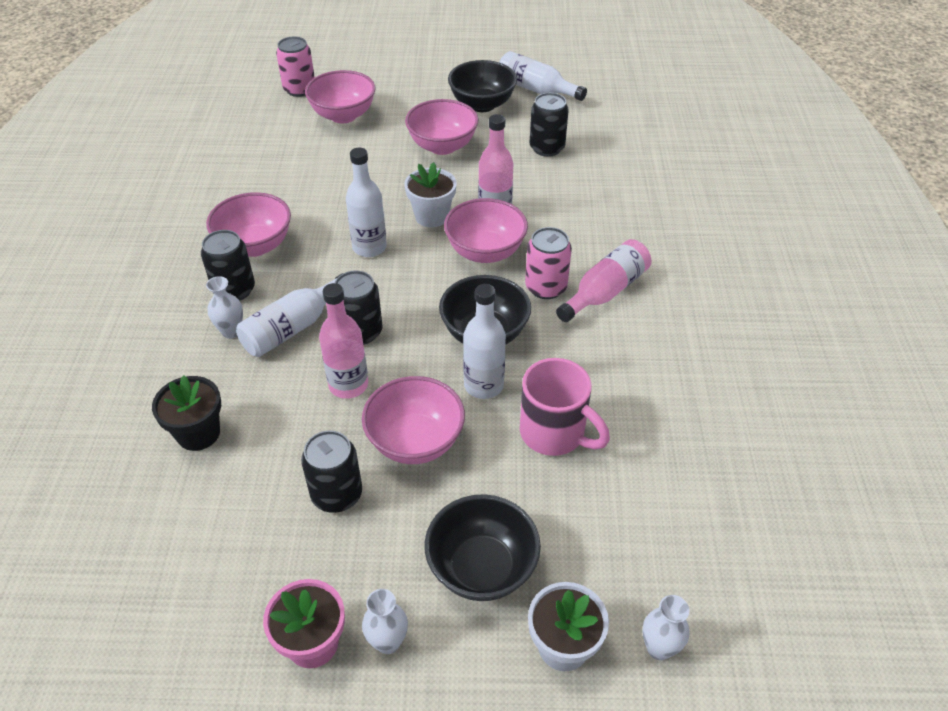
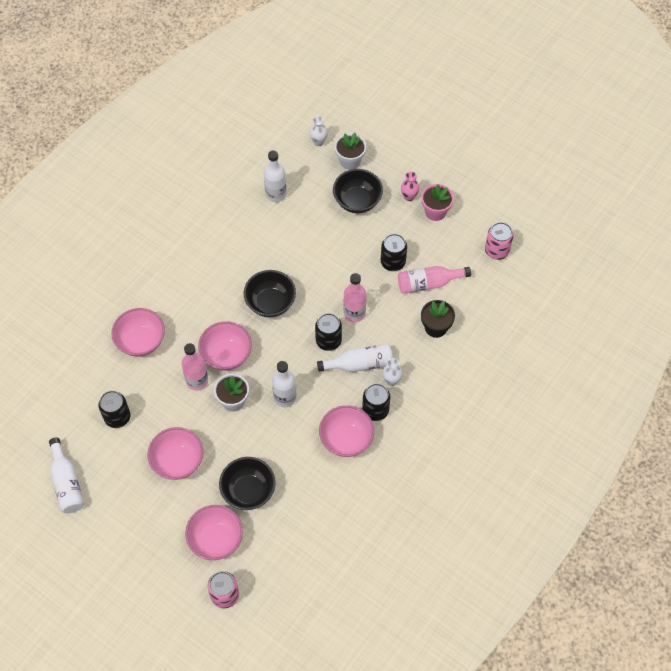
camera: 145 degrees left, 15 degrees up
pink bowl [362,376,465,464] -> pink bowl moved to [111,308,165,357]
white vase [362,589,408,654] -> pink vase [401,172,419,201]
black bowl [448,60,517,112] -> black bowl moved to [219,457,276,510]
white bottle [463,284,506,399] -> white bottle moved to [264,150,286,202]
pink mug [520,358,610,456] -> none
pink can [525,227,572,299] -> pink can moved to [485,222,514,260]
pink bottle [556,239,651,322] -> pink bottle moved to [398,266,471,294]

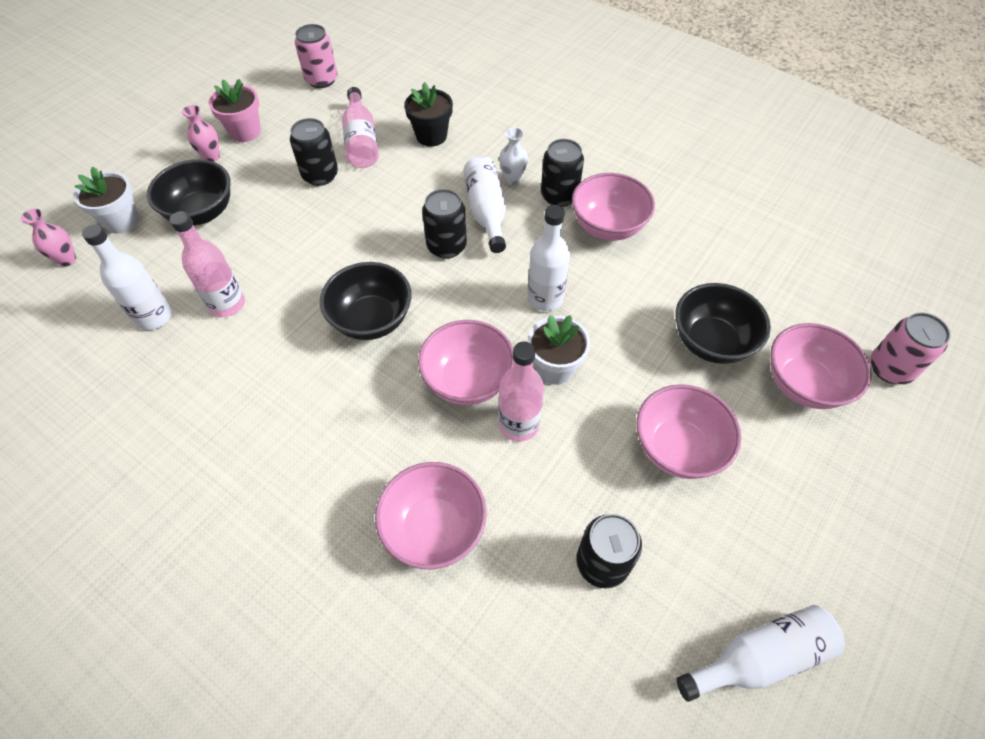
camera: 90 degrees left, 5 degrees down
white vase [310,116,328,146] -> pink vase [21,209,76,267]
pink bottle [343,273,366,322] -> pink bottle moved to [170,211,245,317]

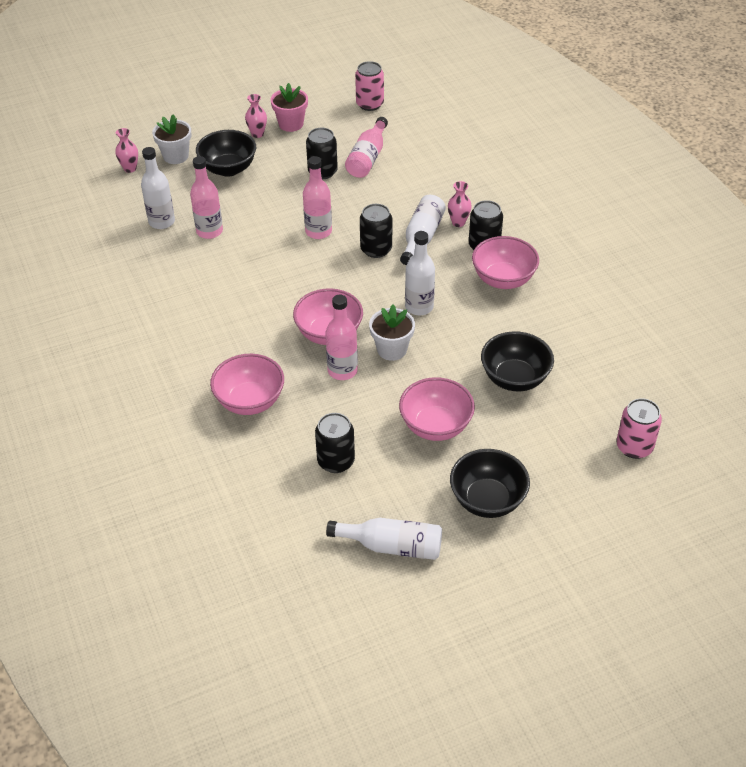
camera: 30 degrees right, 10 degrees down
black bowl [320,262,412,340] -> black bowl moved to [450,449,530,518]
black flower pot [404,82,453,147] -> none
white vase [499,127,528,185] -> pink vase [448,181,472,227]
pink bowl [770,323,871,409] -> none
none -> pink bottle [303,156,332,239]

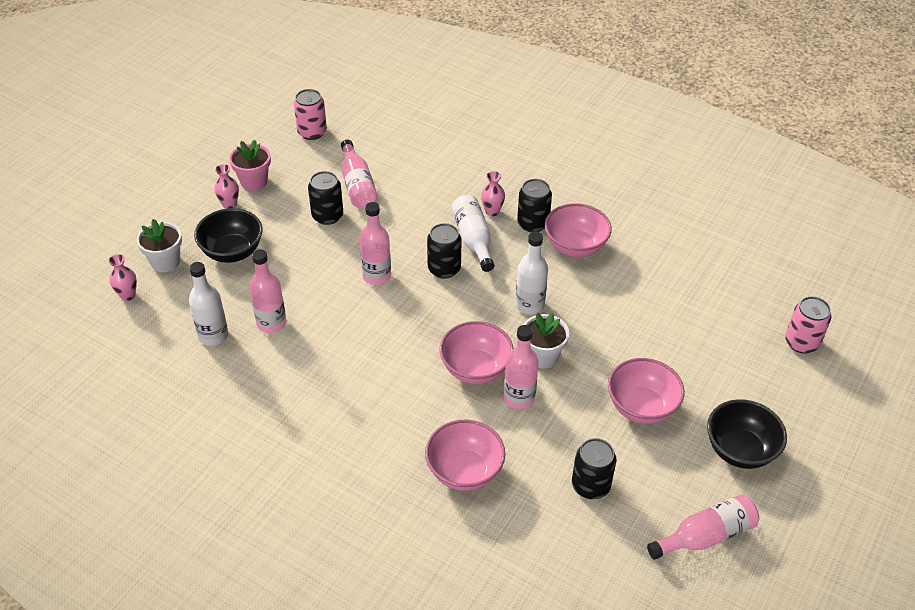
camera: 35 degrees left, 0 degrees up
white bottle [326,518,442,560] -> pink bottle [647,494,759,559]
black bowl [481,331,554,391] -> none

